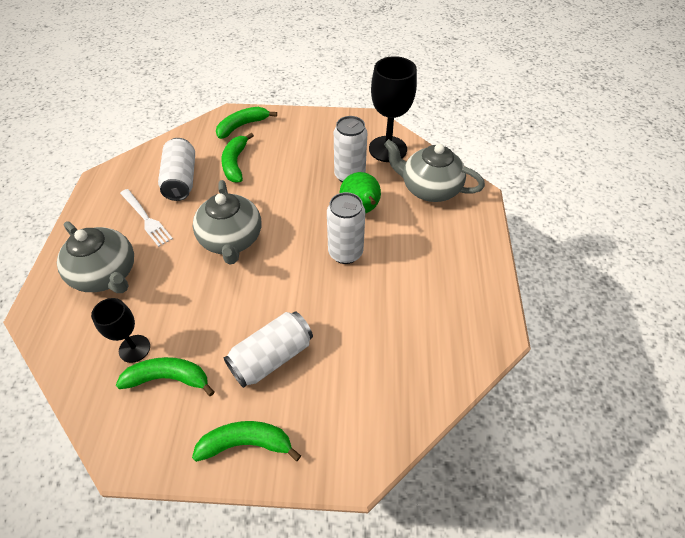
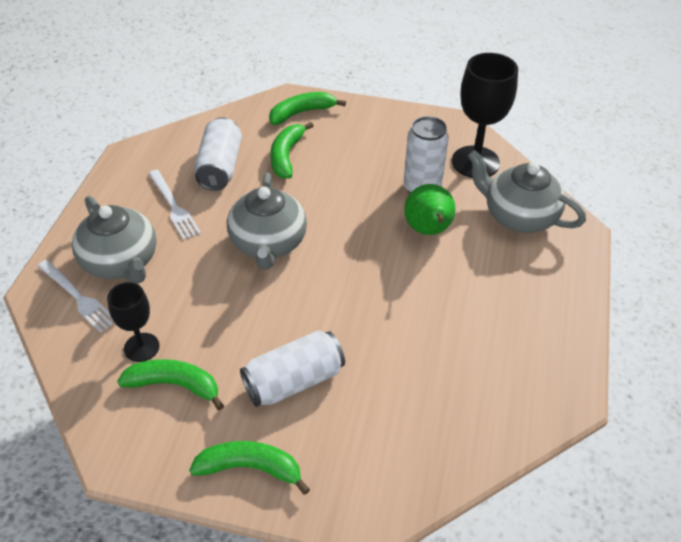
camera: 10 degrees right, 5 degrees down
white can [327,192,365,264] -> none
none -> white fork [37,260,113,333]

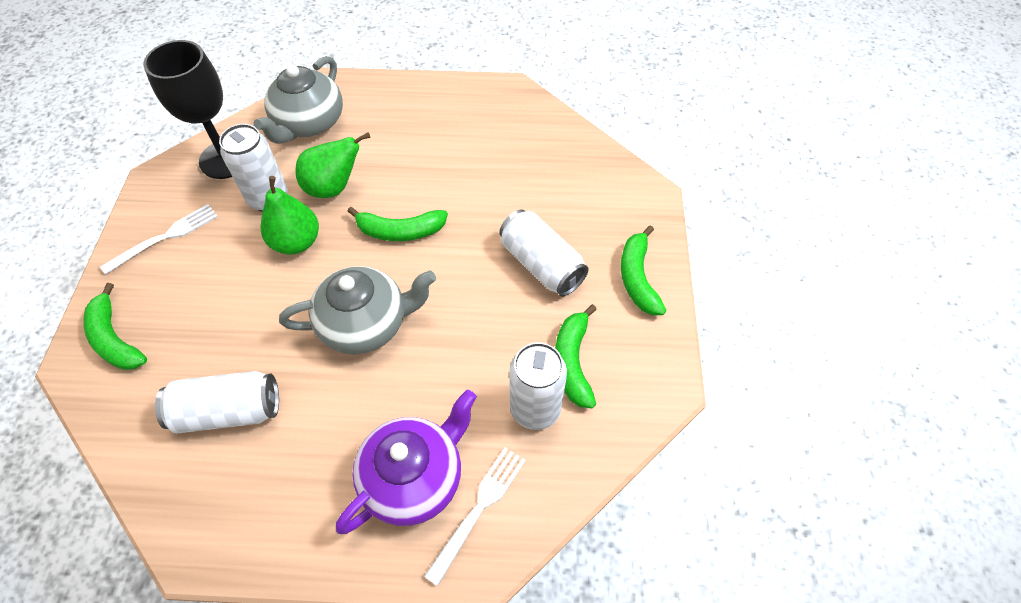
camera: 100 degrees left, 10 degrees up
grey teapot [72,196,157,284] -> purple teapot [336,390,477,534]
black goblet [107,282,160,362] -> white can [509,342,567,430]
white fork [148,170,201,240] -> white fork moved to [100,204,218,275]
green banana [271,122,313,179] -> green banana moved to [347,207,448,241]
none -> green pear [261,176,319,255]

